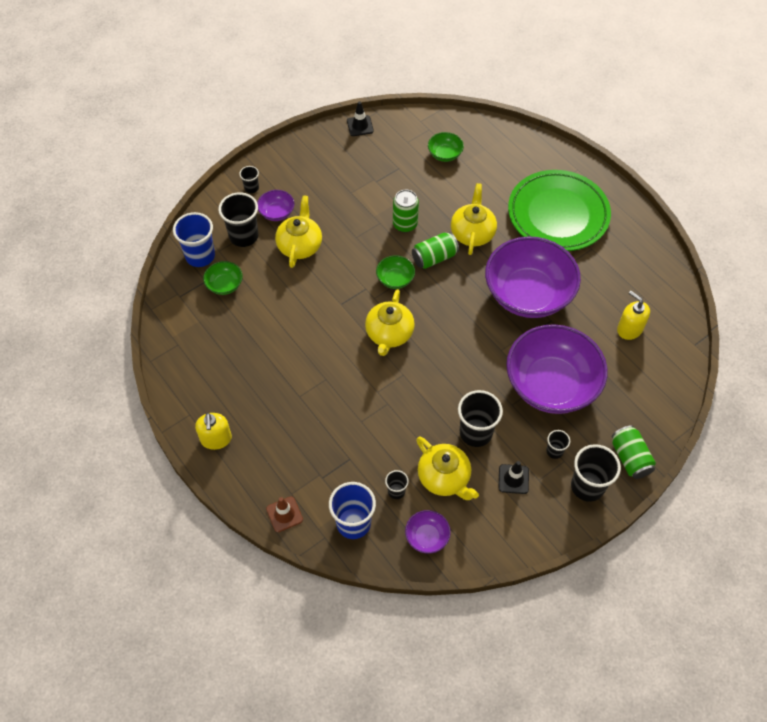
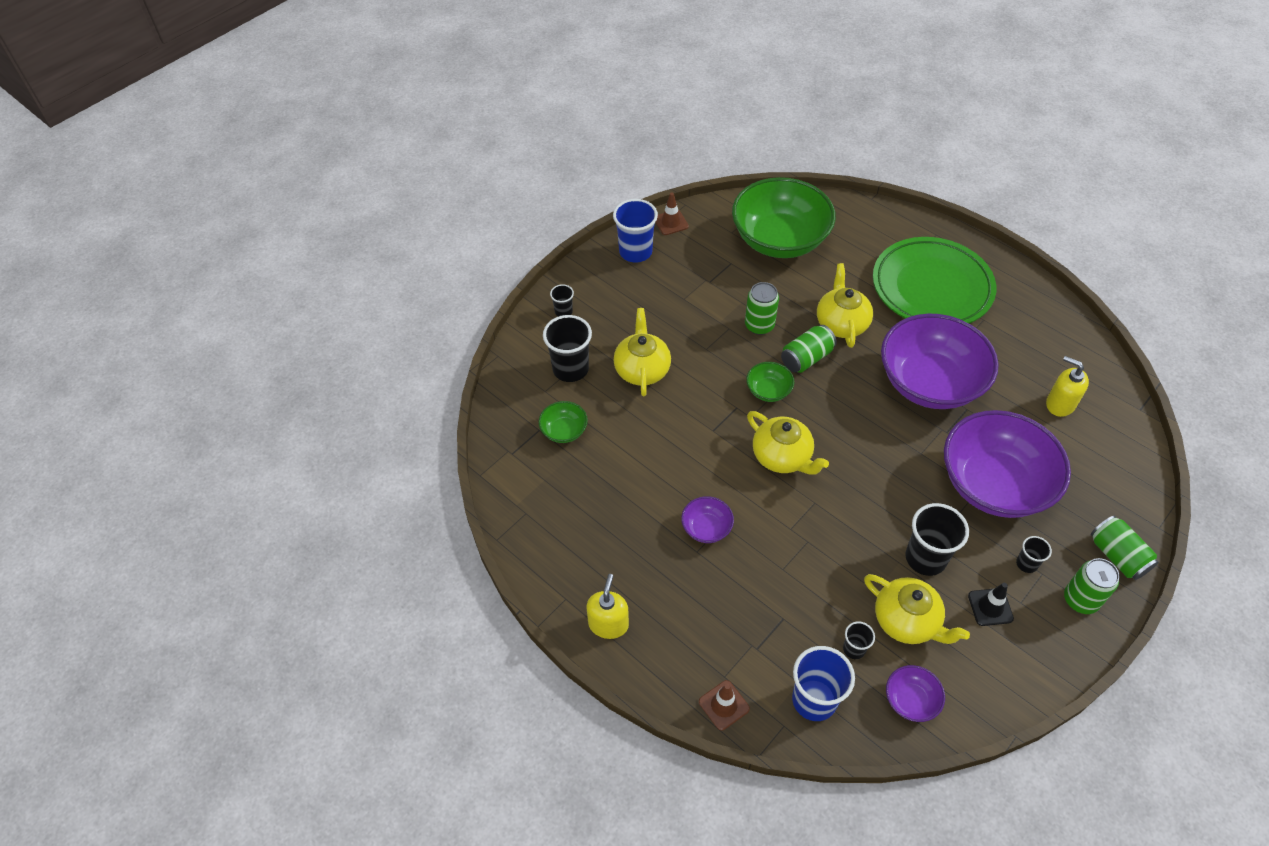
camera: 10 degrees left, 5 degrees down
blue cup [173,212,215,267] -> blue cup moved to [613,199,658,262]
yellow soap dispenser [195,413,232,450] -> yellow soap dispenser turned 150 degrees counterclockwise [586,574,629,639]
purple bowl [257,190,294,221] -> purple bowl moved to [681,496,734,543]
black traffic cone [347,101,374,136] -> brown traffic cone [655,192,689,235]
yellow teapot [365,289,415,356] -> yellow teapot turned 45 degrees counterclockwise [747,411,829,475]
green bowl [428,132,464,162] -> green bowl [732,177,836,258], size x2.37
black cup [571,444,621,502] -> green can [1064,558,1119,614]

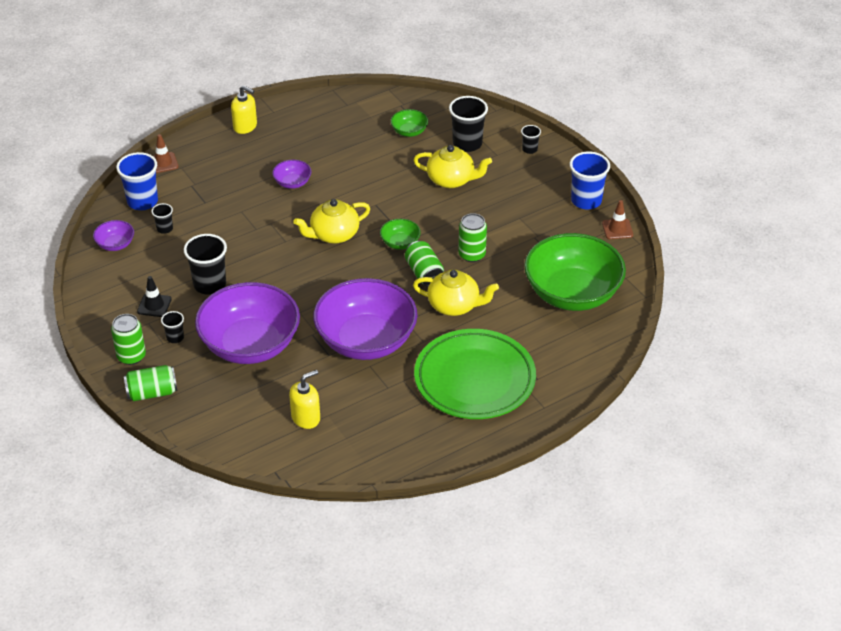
camera: 105 degrees right, 10 degrees down
yellow teapot [864,574,970,644] -> none

